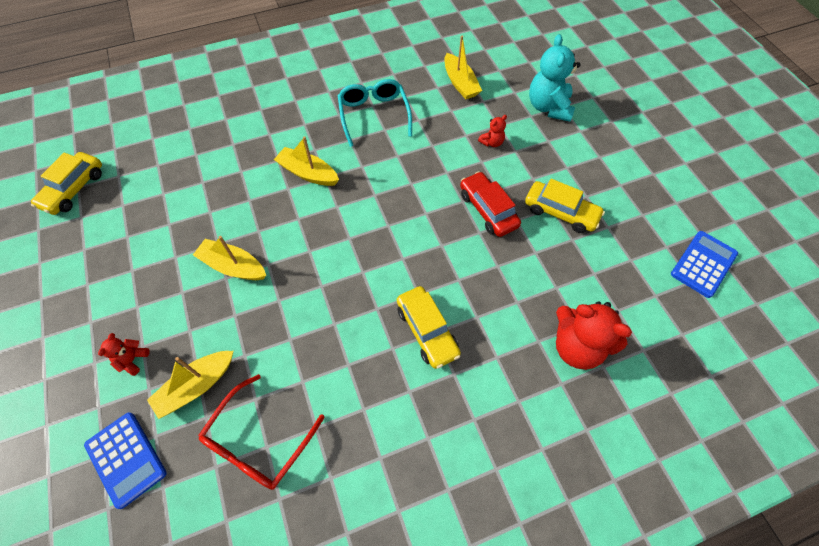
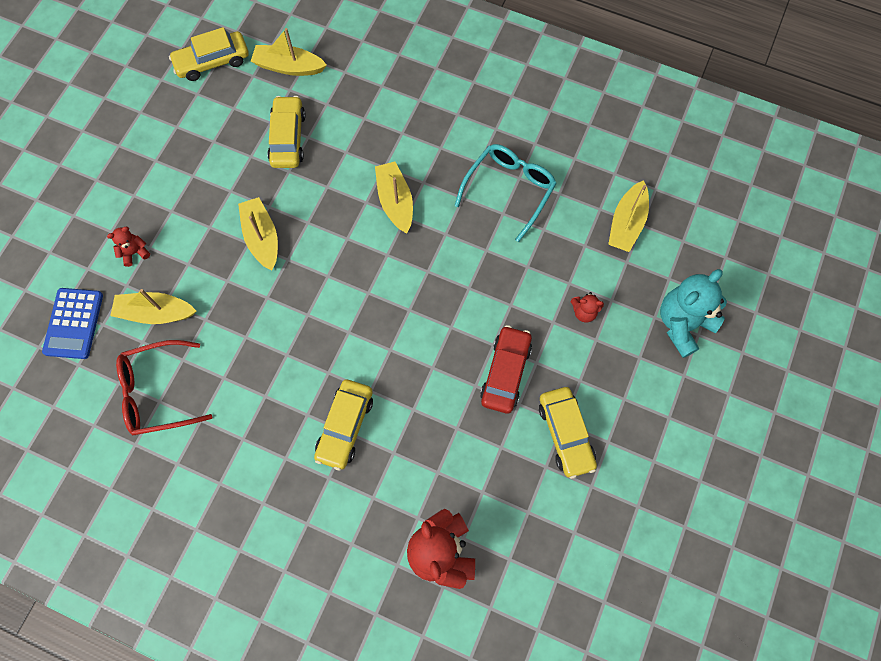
camera: 45 degrees right, 10 degrees up
blue calculator [671,231,738,298] -> none
none -> yellow boat [251,28,327,76]
none -> yellow car [267,96,306,168]

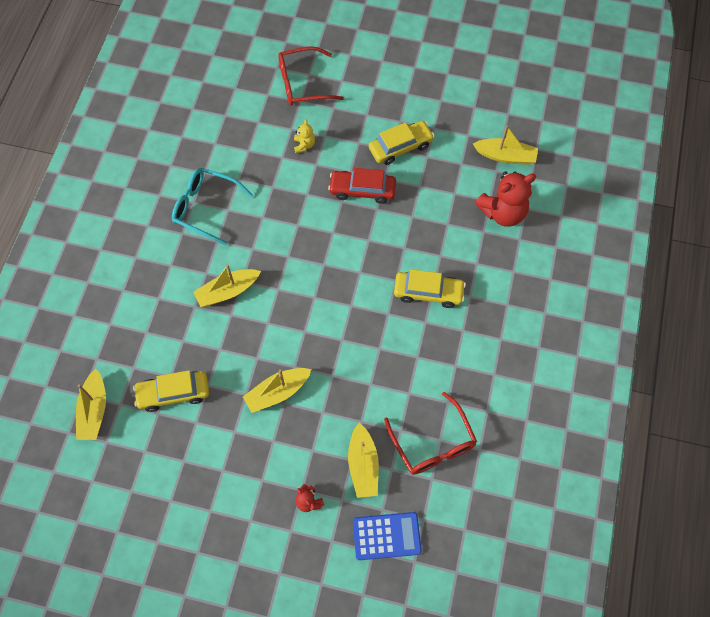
camera: 100 degrees left, 5 degrees down
yellow car [169,27,249,81] -> none
red teddy bear [571,292,604,322] -> yellow teddy bear [294,120,315,154]
yellow boat [608,180,649,252] -> yellow boat moved to [473,125,538,165]
turquoise teddy bear [660,269,727,358] -> red glasses [278,46,344,106]

